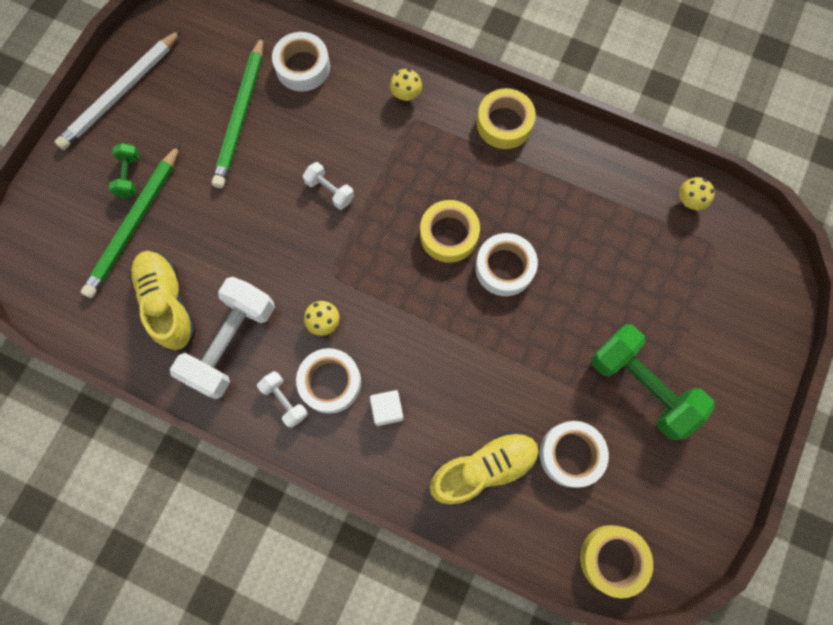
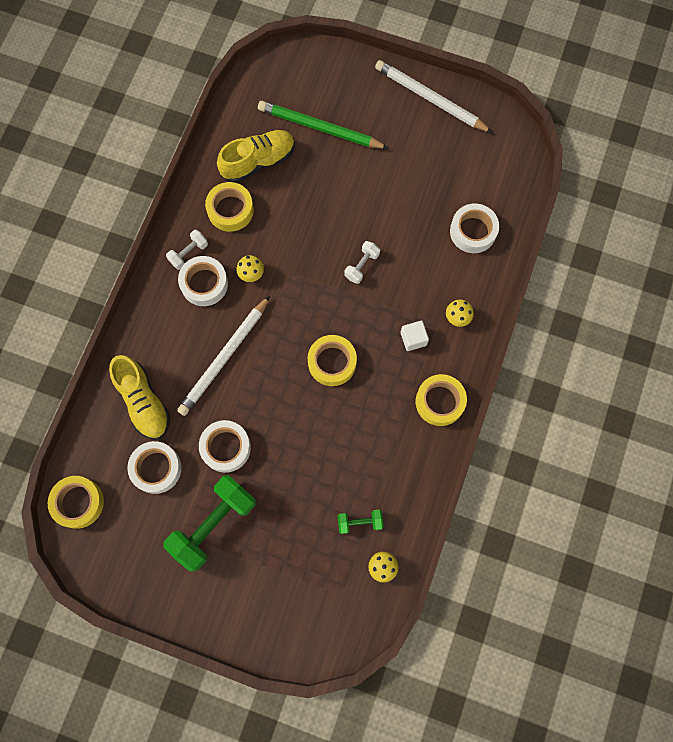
camera: 85 degrees right, 0 degrees up
green dumbbell [109,143,140,198] -> green dumbbell moved to [338,509,384,534]
white dumbbell [170,277,275,399] -> yellow tape [205,182,254,232]
green pencil [212,35,263,188] -> none
white cube [370,390,404,426] -> white cube moved to [401,321,429,351]
white tape [475,233,538,296] -> white tape moved to [199,420,251,473]
none -> white pencil [177,296,270,416]

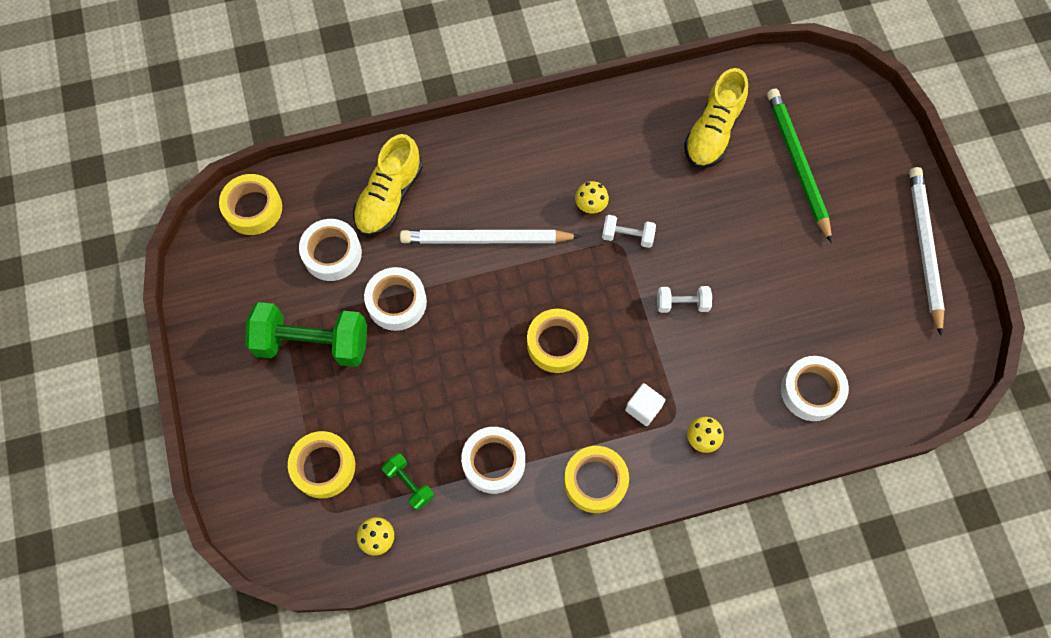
camera: 55 degrees right, 5 degrees down
white dumbbell [166,230,208,270] -> white dumbbell moved to [602,215,656,248]
white tape [178,256,228,306] -> white tape moved to [461,427,525,494]
yellow tape [205,182,254,232] -> yellow tape moved to [288,431,355,498]
yellow shoe [217,130,295,183] -> yellow shoe turned 90 degrees clockwise [684,68,748,168]

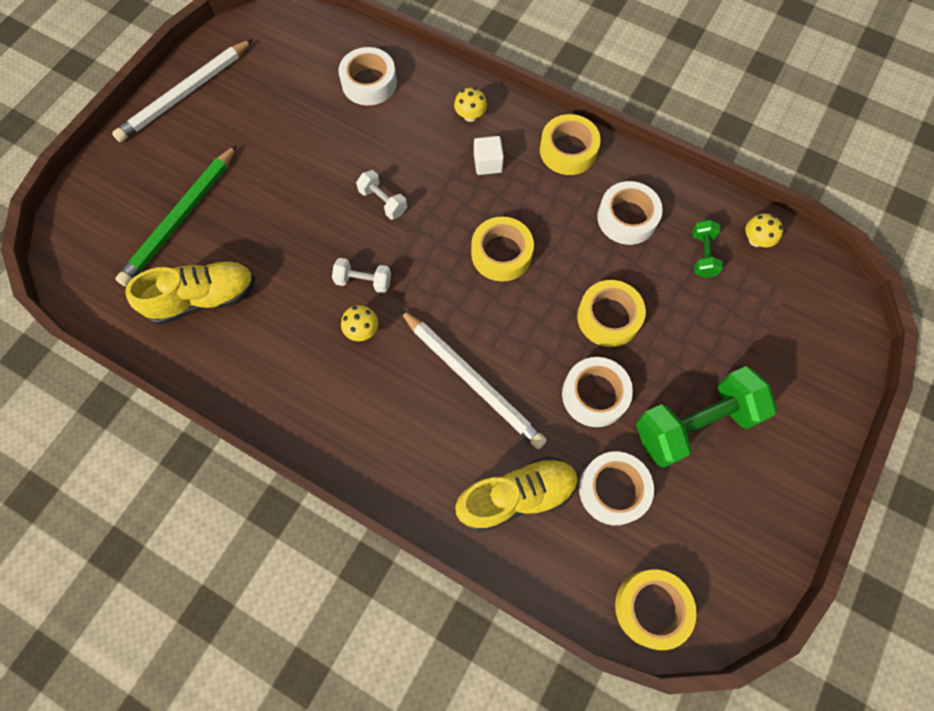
camera: 135 degrees left, 0 degrees up
green dumbbell [245,302,367,367] -> green dumbbell turned 75 degrees counterclockwise [636,366,777,468]
yellow tape [288,431,355,498] -> yellow tape moved to [577,280,646,347]
white dumbbell [602,215,656,248] -> white dumbbell turned 45 degrees counterclockwise [332,258,391,293]

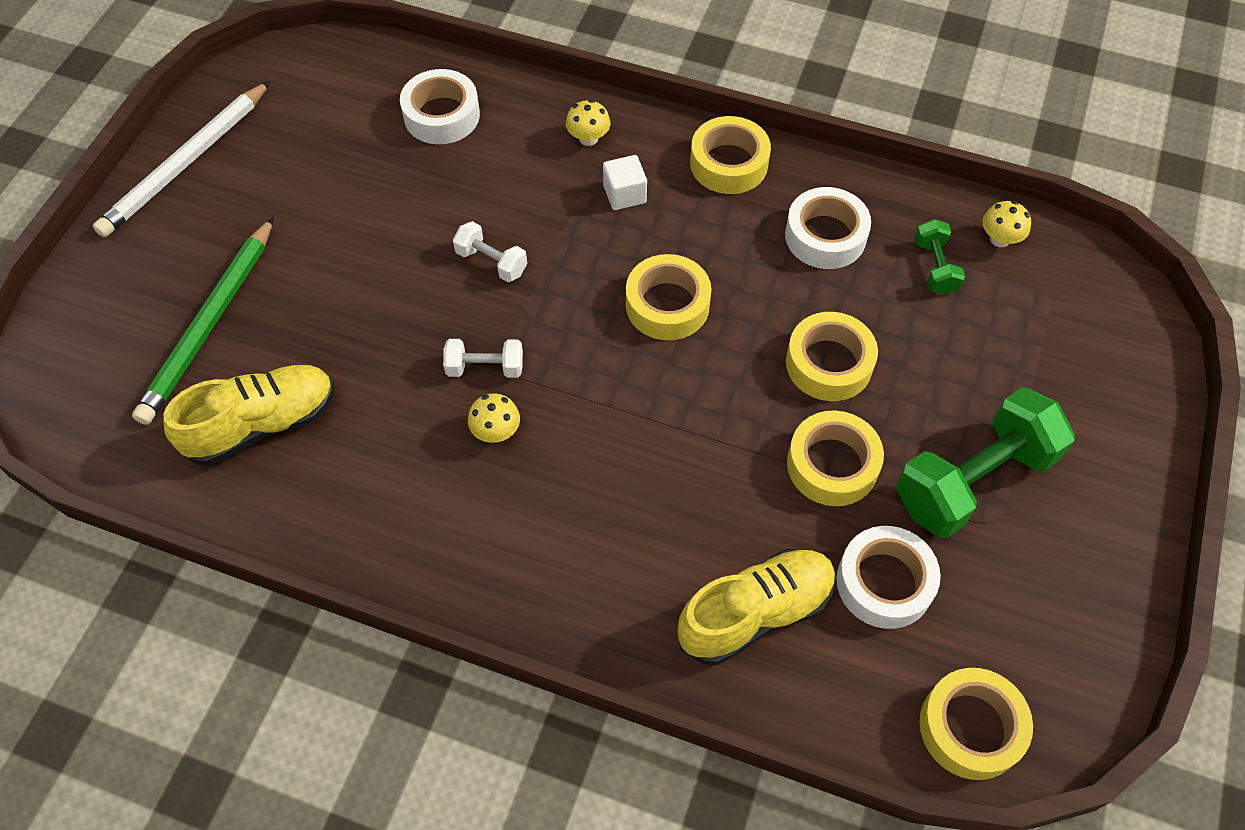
camera: 10 degrees left, 10 degrees down
white pencil [400,309,547,449] -> none
white tape [562,357,633,427] -> yellow tape [787,411,884,506]

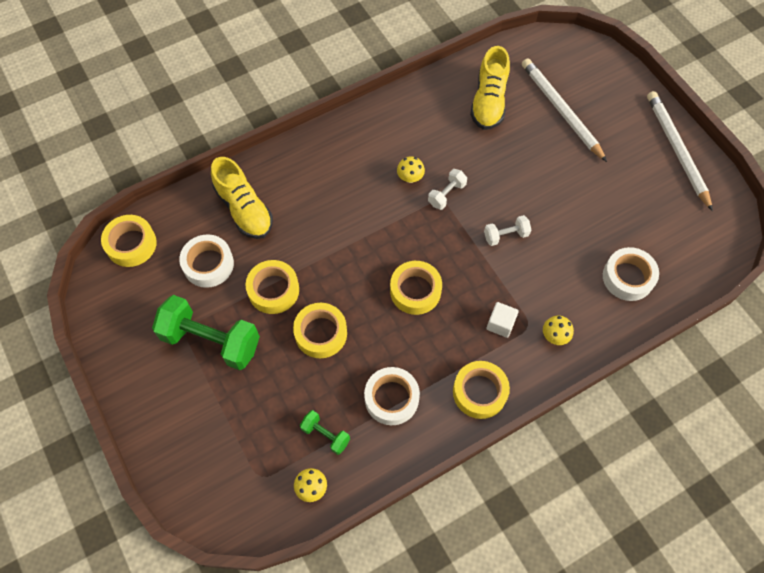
camera: 130 degrees right, 5 degrees up
green pencil [132,217,274,425] -> white pencil [522,58,607,162]
yellow shoe [678,549,836,665] -> yellow shoe turned 45 degrees counterclockwise [211,157,273,239]
green dumbbell [896,387,1075,539] -> green dumbbell turned 75 degrees counterclockwise [152,295,260,370]

